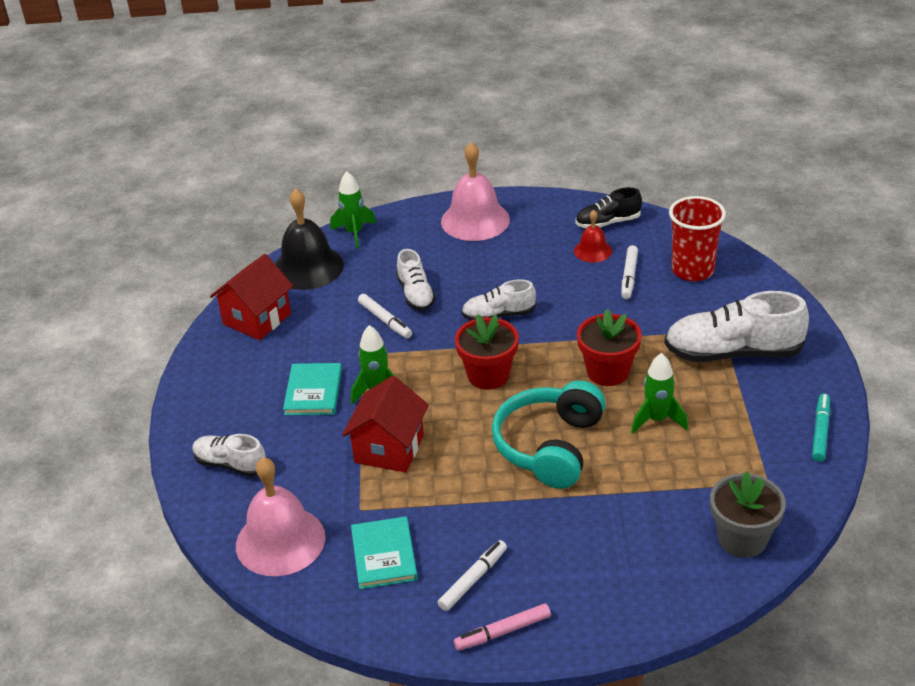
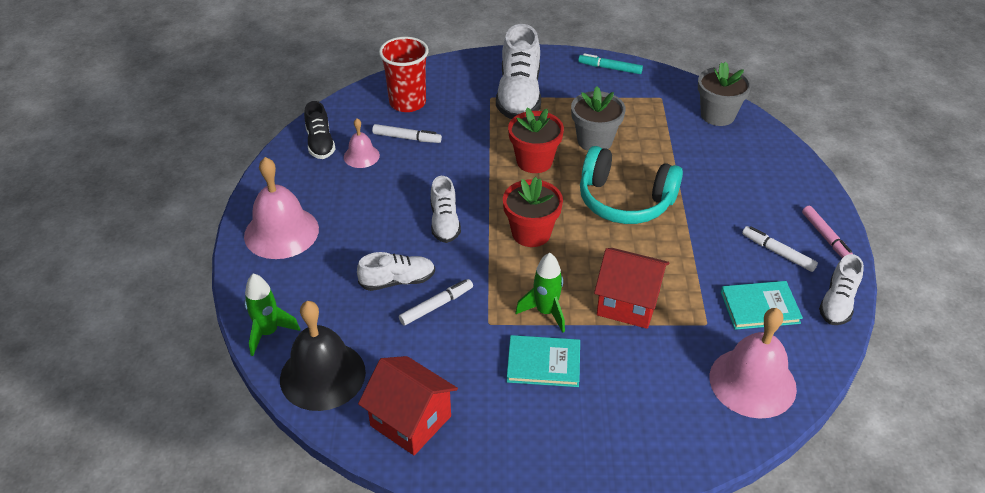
camera: 90 degrees left, 5 degrees up
white shoe [192,434,266,477] -> white shoe moved to [819,254,864,325]
red bell [574,210,612,262] -> pink bell [344,118,380,168]
green rocket [631,353,688,433] -> grey flower pot [571,86,626,151]

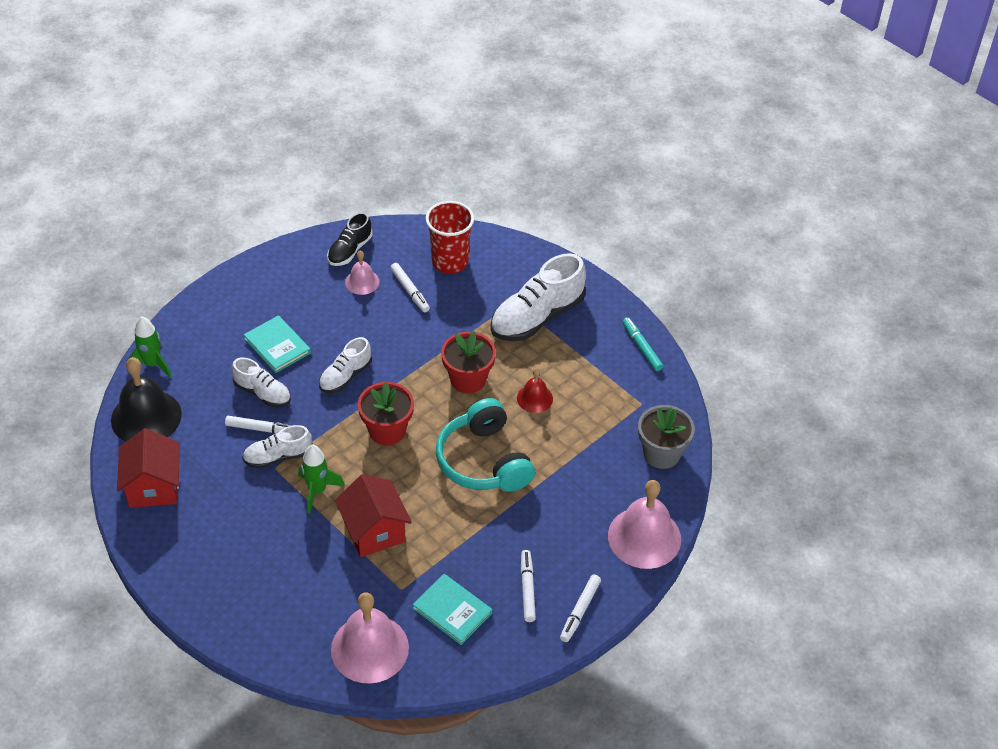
camera: 45 degrees right, 5 degrees up
pink bell [244,157,319,259] -> pink bell moved to [608,480,681,569]
turquoise book [507,335,580,387] -> turquoise book moved to [244,315,311,373]
grey flower pot [571,86,626,151] -> red bell [517,368,553,413]
pink marker [802,206,853,258] -> white marker [560,575,601,642]
white shoe [819,254,864,325] -> white shoe moved to [242,425,313,468]

